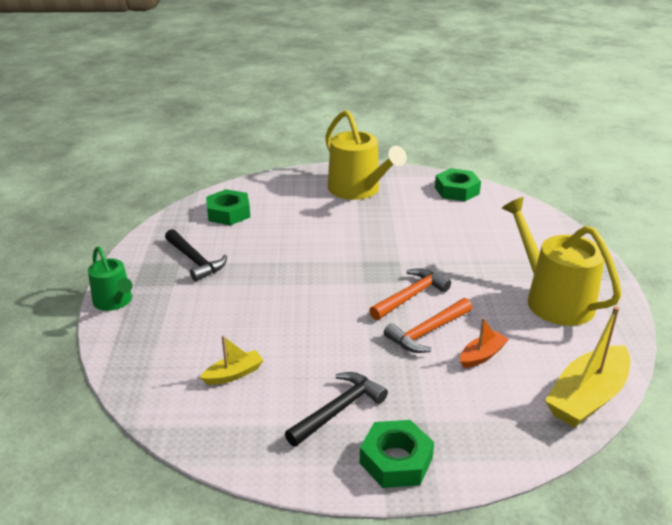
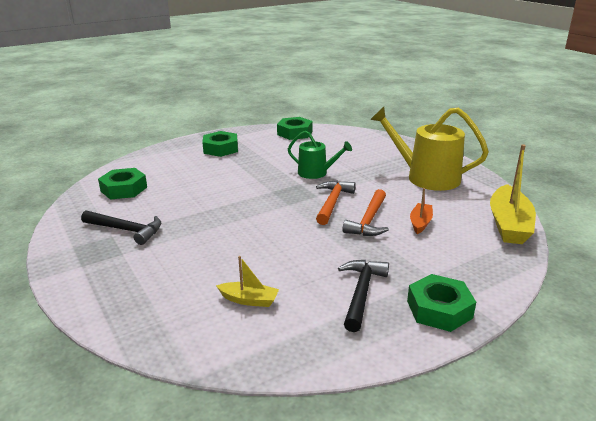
camera: 30 degrees left, 5 degrees down
green watering can [88,246,133,311] -> green watering can moved to [288,131,352,179]
yellow boat [200,335,264,385] -> yellow boat turned 75 degrees clockwise [216,256,279,307]
yellow watering can [325,110,407,200] -> green nut [202,131,238,157]

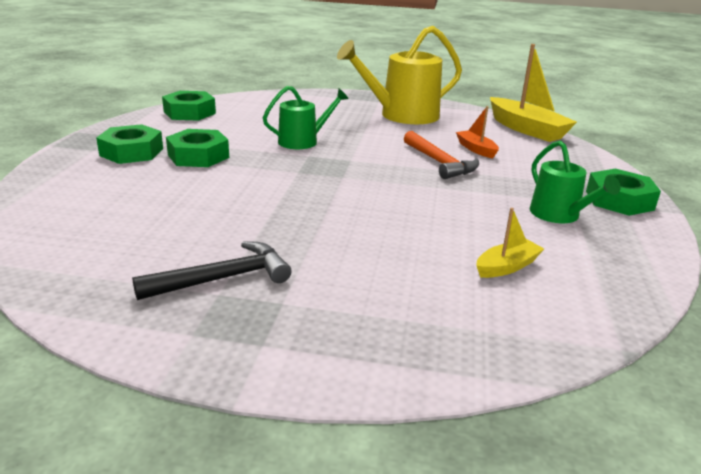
camera: 50 degrees left, 0 degrees up
green nut [98,168,147,200] -> green nut moved to [166,129,229,167]
orange hammer [316,181,356,225] -> none
black hammer [338,260,389,332] -> green watering can [530,140,621,223]

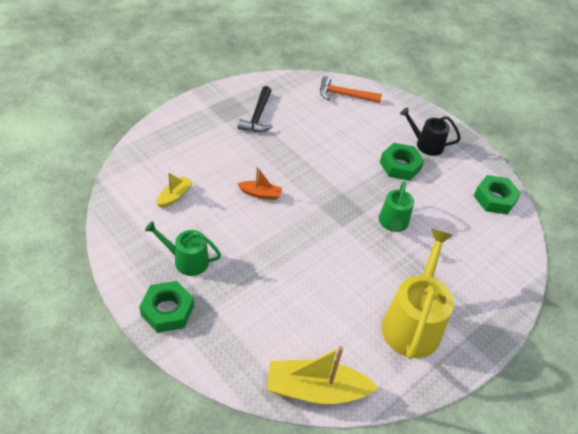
camera: 125 degrees right, 20 degrees up
green nut [96,124,163,164] -> black watering can [400,107,461,156]
orange hammer [404,131,479,179] -> orange hammer moved to [320,76,382,103]
orange boat [456,106,499,158] -> orange boat moved to [237,167,282,200]
yellow boat [476,208,544,278] -> yellow boat turned 150 degrees counterclockwise [157,172,193,208]

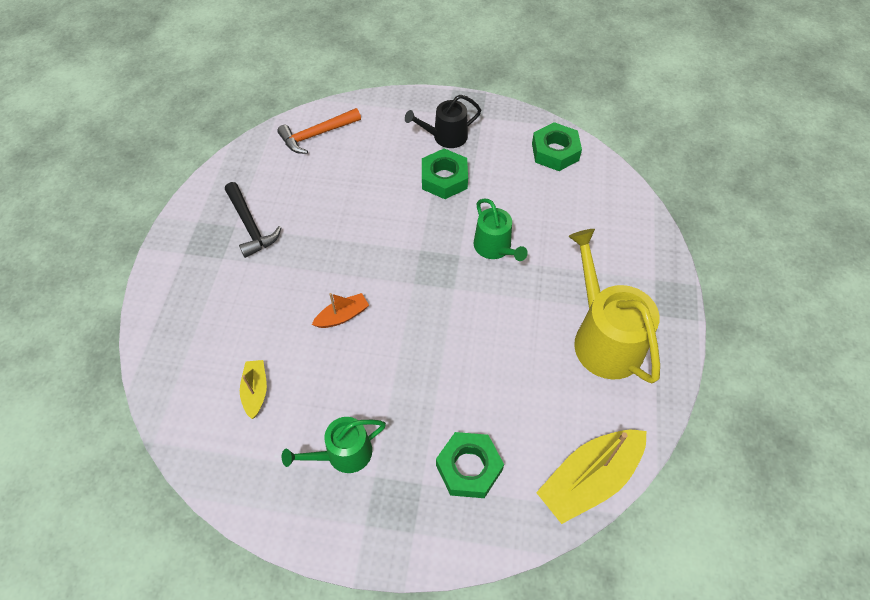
camera: 35 degrees left, 10 degrees up
green nut [139,281,194,333] -> green nut moved to [436,432,504,498]

